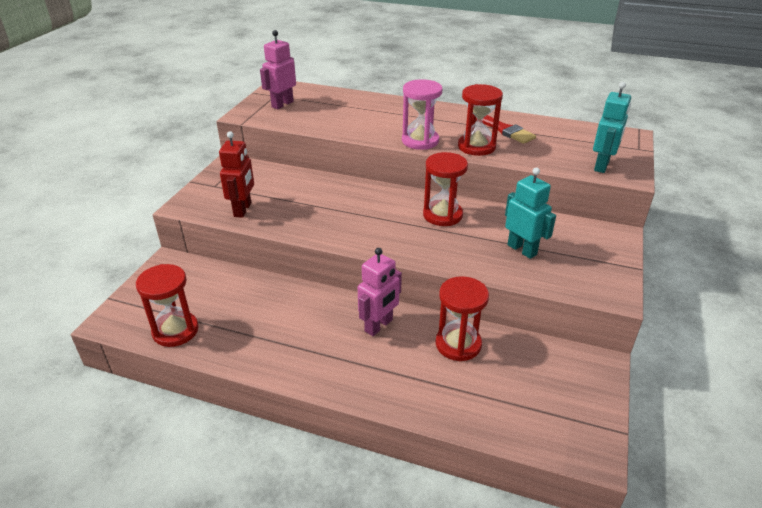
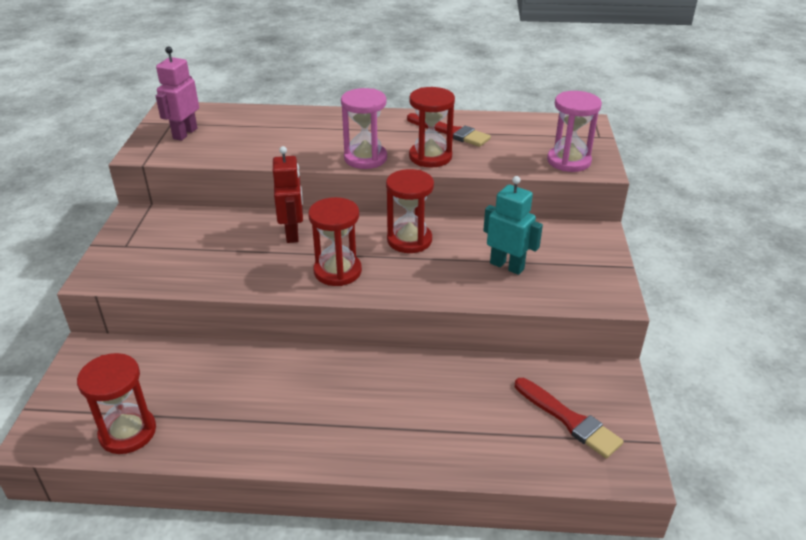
camera: 15 degrees left, 0 degrees up
red robot [219,131,254,218] -> red robot moved to [273,146,303,243]
pink robot [358,248,402,336] -> none
red hourglass [435,276,489,361] -> red hourglass moved to [308,197,362,286]
turquoise robot [593,82,631,173] -> pink hourglass [547,91,602,172]
none -> red brush [515,378,624,458]

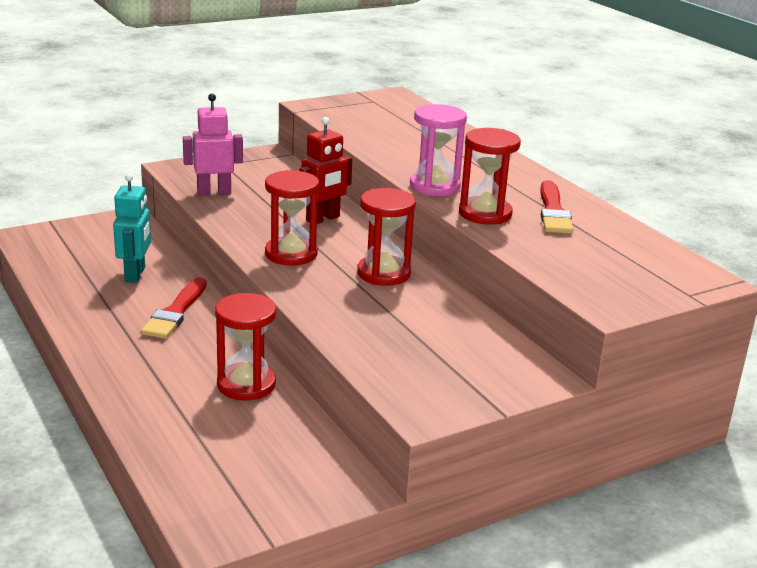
camera: 55 degrees right, 10 degrees down
red hourglass [77,353,156,454] -> red hourglass moved to [215,293,276,401]
pink robot [156,47,199,141] -> pink robot moved to [183,94,243,195]
turquoise robot [483,176,543,275] -> turquoise robot moved to [113,173,151,283]
red brush [515,378,624,458] -> red brush moved to [141,277,207,339]
pink hourglass [547,91,602,172] -> none

